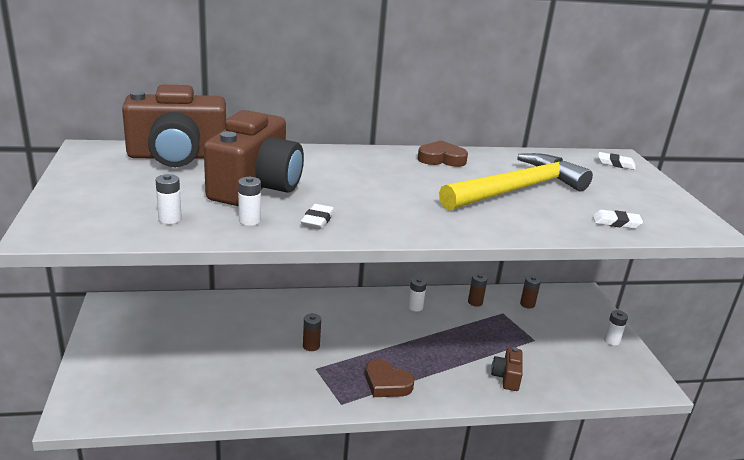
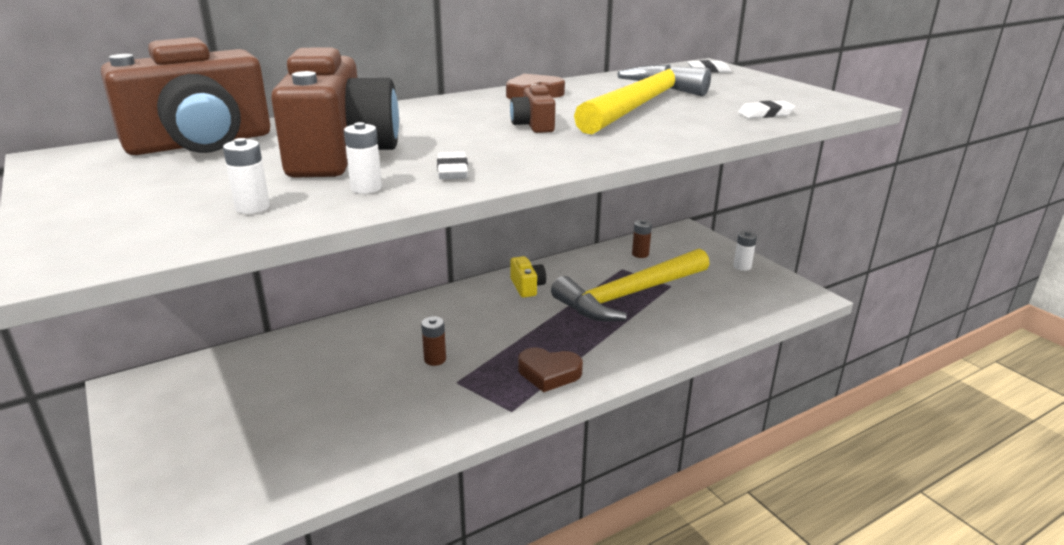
camera: 20 degrees left, 0 degrees up
white battery [408,277,427,312] -> yellow camera [510,256,546,298]
brown battery [468,273,488,307] -> none
brown camera [491,347,523,391] -> brown camera moved to [510,84,555,133]
none -> yellow hammer [551,248,709,322]

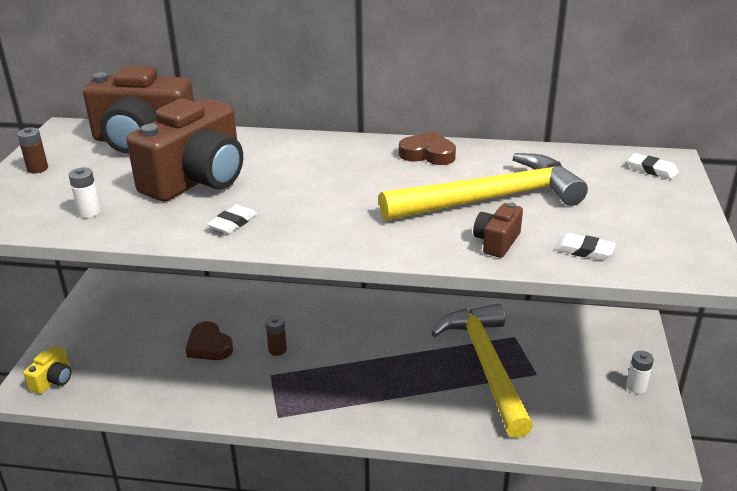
camera: 40 degrees right, 5 degrees up
white battery [344,122,382,194] -> none
brown camera [510,84,555,133] -> brown camera moved to [473,202,523,258]
yellow camera [510,256,546,298] -> yellow camera moved to [23,346,72,394]
brown heart [518,348,583,392] -> brown heart moved to [185,321,233,360]
yellow hammer [551,248,709,322] -> yellow hammer turned 75 degrees clockwise [431,304,533,438]
brown battery [632,220,652,258] -> brown battery moved to [17,127,48,173]

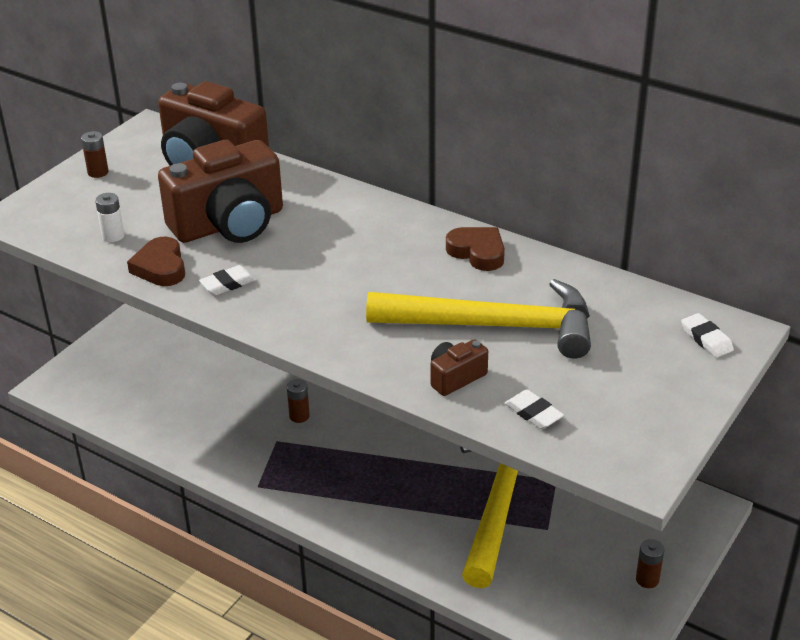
camera: 25 degrees right, 5 degrees up
yellow camera [23,346,72,394] -> none
brown heart [185,321,233,360] -> brown heart moved to [127,237,185,286]
white battery [626,351,654,394] -> brown battery [636,539,664,588]

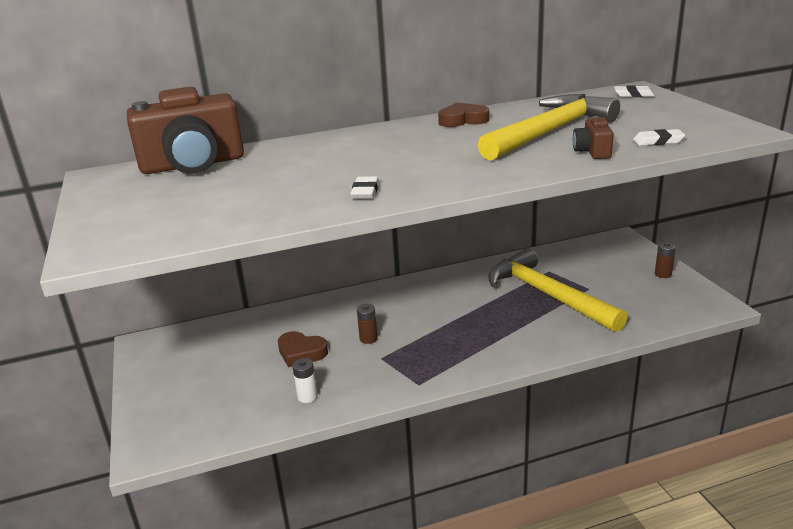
camera: 50 degrees left, 10 degrees down
brown battery [81,131,109,178] -> none
white battery [95,193,125,242] -> white battery moved to [292,358,317,403]
brown heart [127,237,185,286] -> brown heart moved to [278,331,328,367]
brown camera [158,140,283,243] -> none

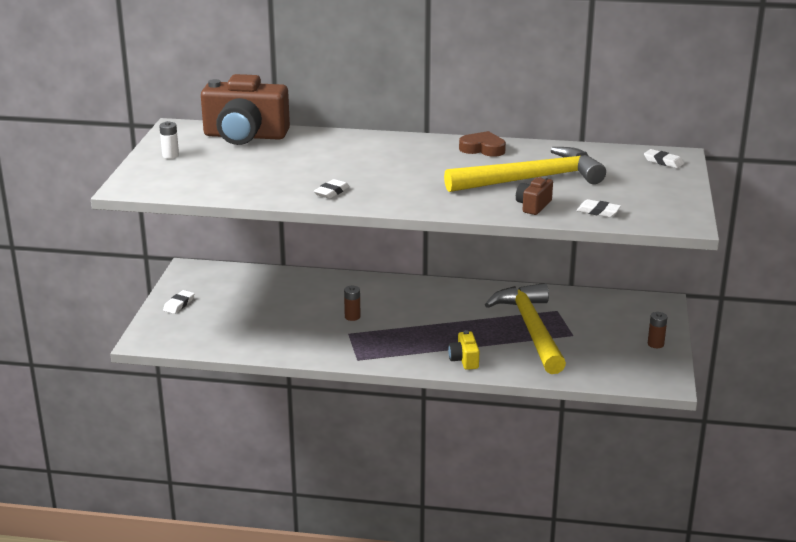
camera: 25 degrees right, 0 degrees up
brown heart [278,331,328,367] -> none
white battery [292,358,317,403] -> white battery moved to [159,121,179,159]
none -> white eraser [163,290,194,314]
none -> yellow camera [448,330,479,370]

